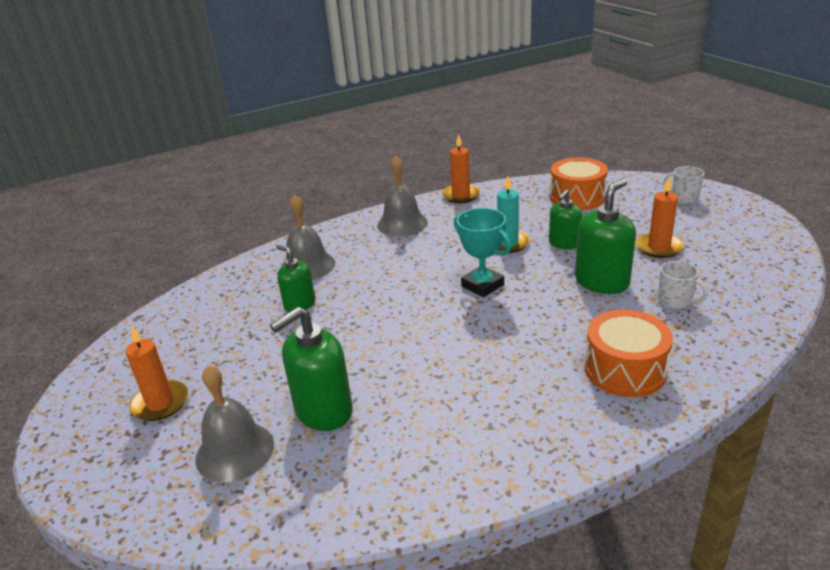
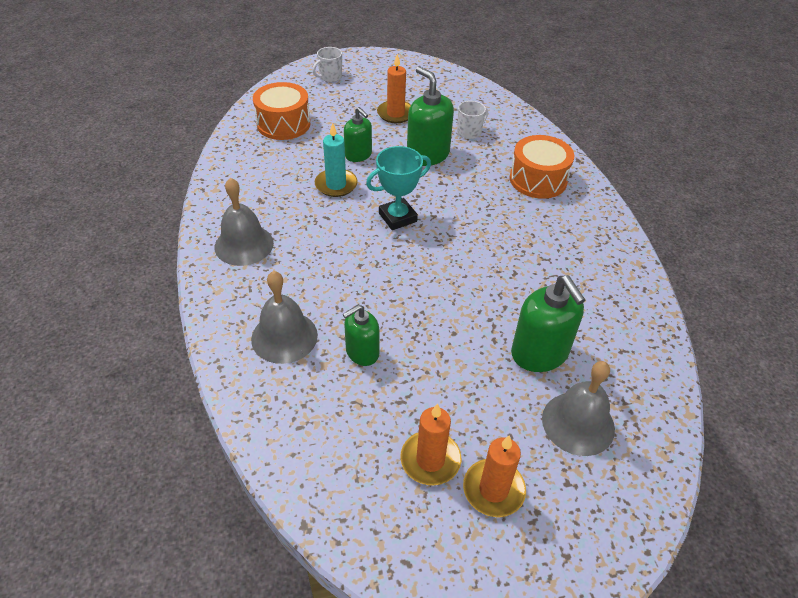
camera: 80 degrees left, 15 degrees up
orange candle [442,134,480,203] -> orange candle moved to [400,403,461,485]

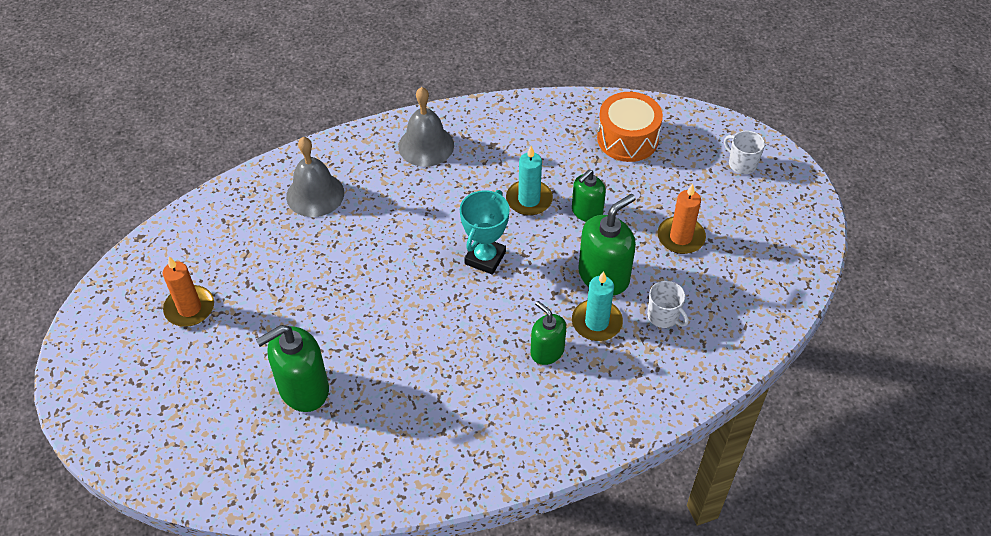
camera: 85 degrees right, 5 degrees up
green soap dispenser [343,305,379,366] -> green soap dispenser moved to [530,301,566,365]
turquoise trophy [366,146,431,230] -> turquoise trophy turned 60 degrees clockwise [460,190,510,275]
orange candle [463,435,526,517] -> none
orange drum [510,135,574,199] -> none
grey bell [542,361,615,456] -> none
none -> turquoise candle [572,271,623,341]

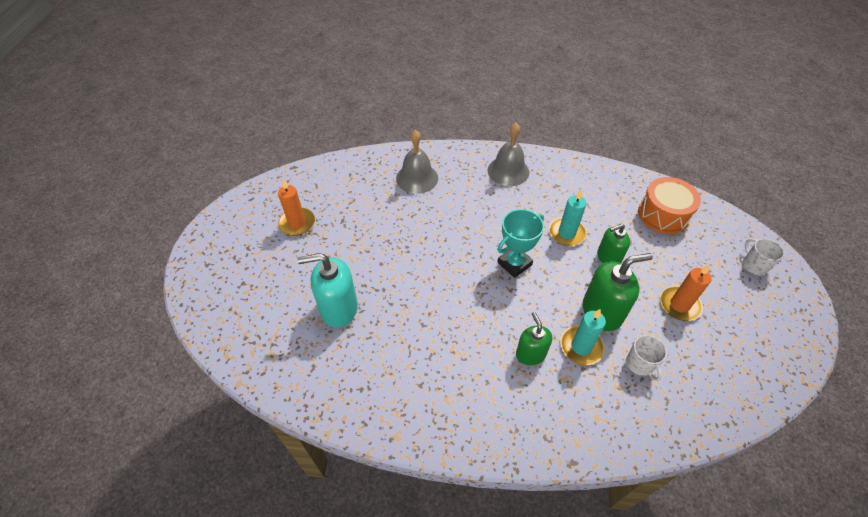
camera: 25 degrees right, 0 degrees up
green soap dispenser [256,325,329,412] -> turquoise soap dispenser [297,253,358,328]

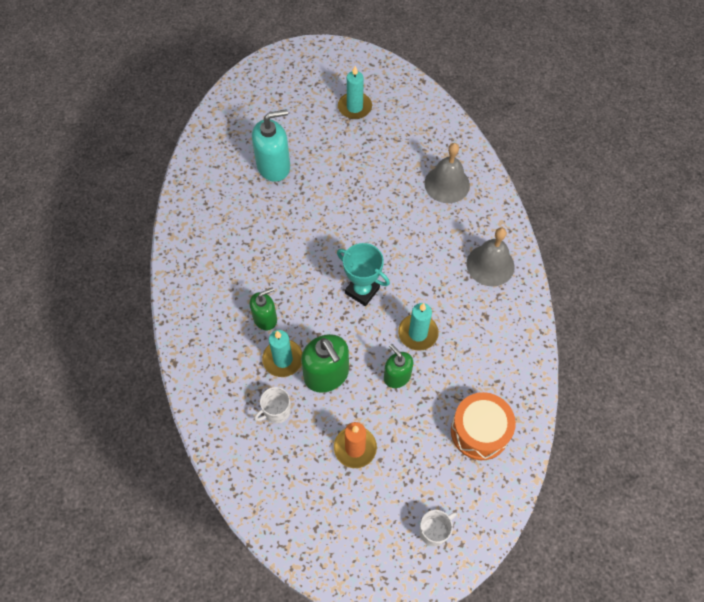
camera: 75 degrees right, 10 degrees up
orange candle [278,179,315,236] -> turquoise candle [338,66,372,119]
turquoise soap dispenser [297,253,358,328] -> turquoise soap dispenser turned 90 degrees clockwise [252,109,290,182]

